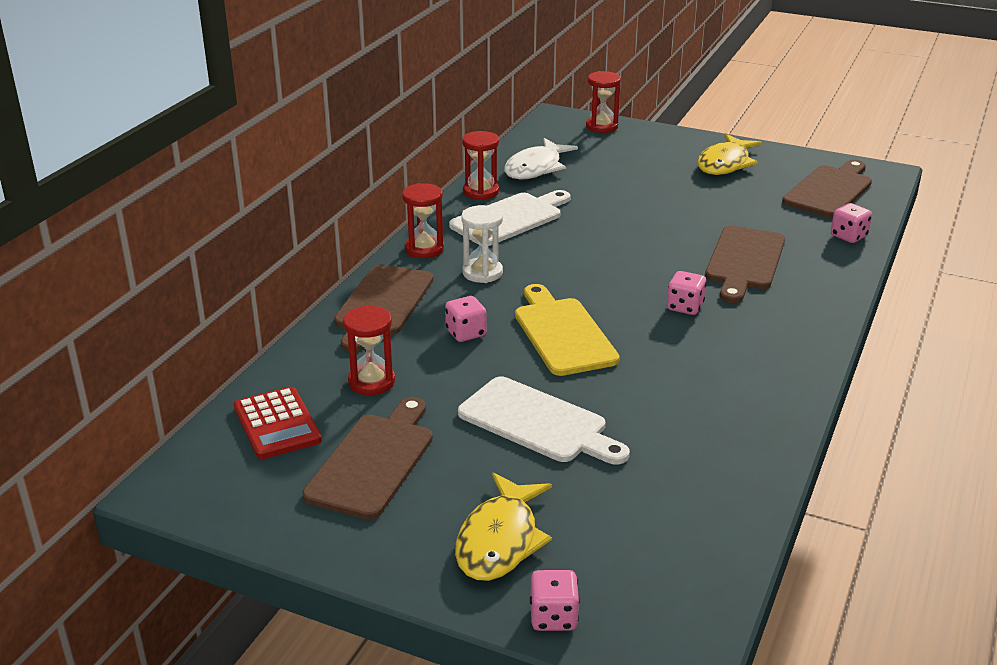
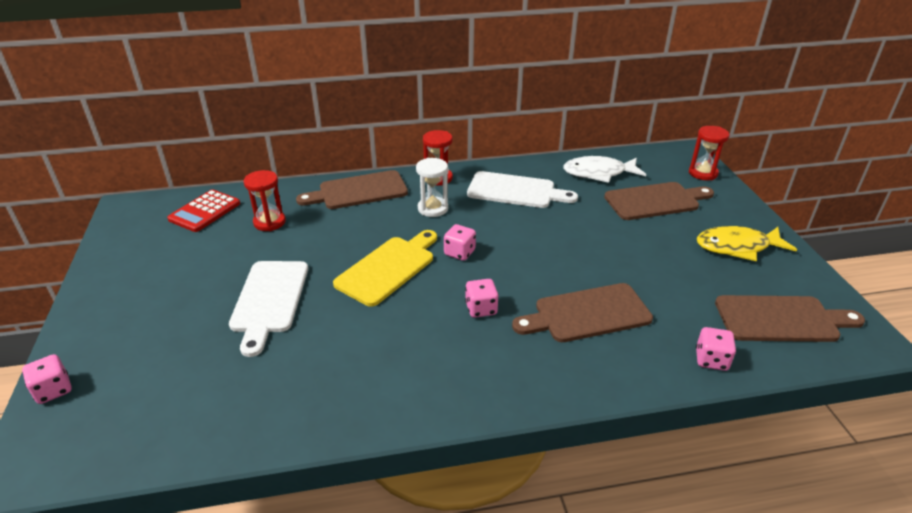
camera: 55 degrees right, 5 degrees up
brown cutting board [303,397,433,520] -> brown cutting board moved to [604,182,714,220]
pink dice [445,296,487,342] -> pink dice moved to [444,224,476,261]
yellow fish [455,472,552,581] -> none
red hourglass [462,131,499,200] -> none

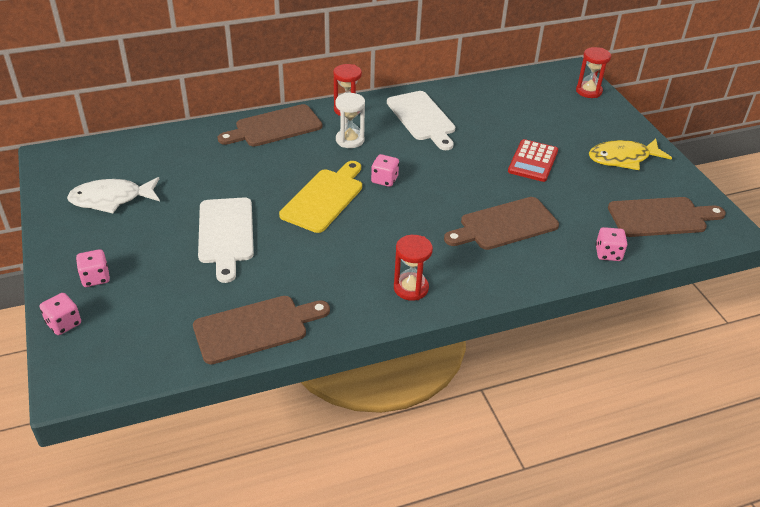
camera: 10 degrees left, 5 degrees up
red calculator [167,189,240,232] -> red calculator moved to [508,139,558,182]
red hourglass [243,170,286,231] -> red hourglass moved to [394,235,433,301]
pink dice [465,279,499,318] -> pink dice moved to [76,249,110,287]
white cutting board [467,171,578,208] -> white cutting board turned 60 degrees clockwise [387,91,455,150]
white fish [563,156,646,183] -> white fish moved to [67,177,160,213]
brown cutting board [604,182,714,220] -> brown cutting board moved to [193,296,330,364]

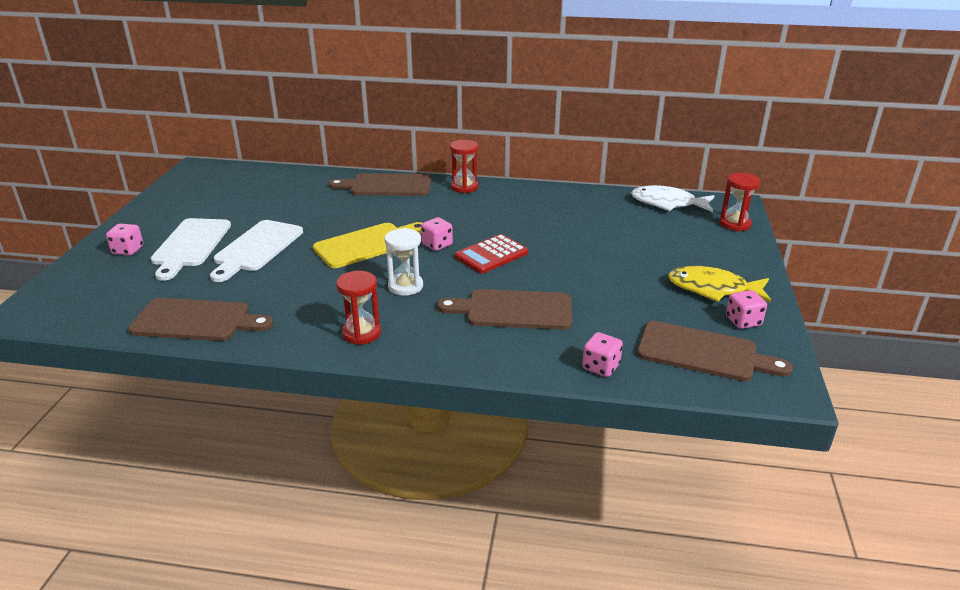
camera: 30 degrees right, 10 degrees down
pink dice [40,293,81,335] -> pink dice moved to [726,290,767,329]
white fish [67,177,160,213] -> white fish moved to [631,185,714,212]
white hourglass [336,93,365,148] -> white hourglass moved to [385,228,423,296]
white cutting board [387,91,455,150] -> white cutting board moved to [151,218,231,281]
red calculator [508,139,558,182] -> red calculator moved to [455,234,528,274]

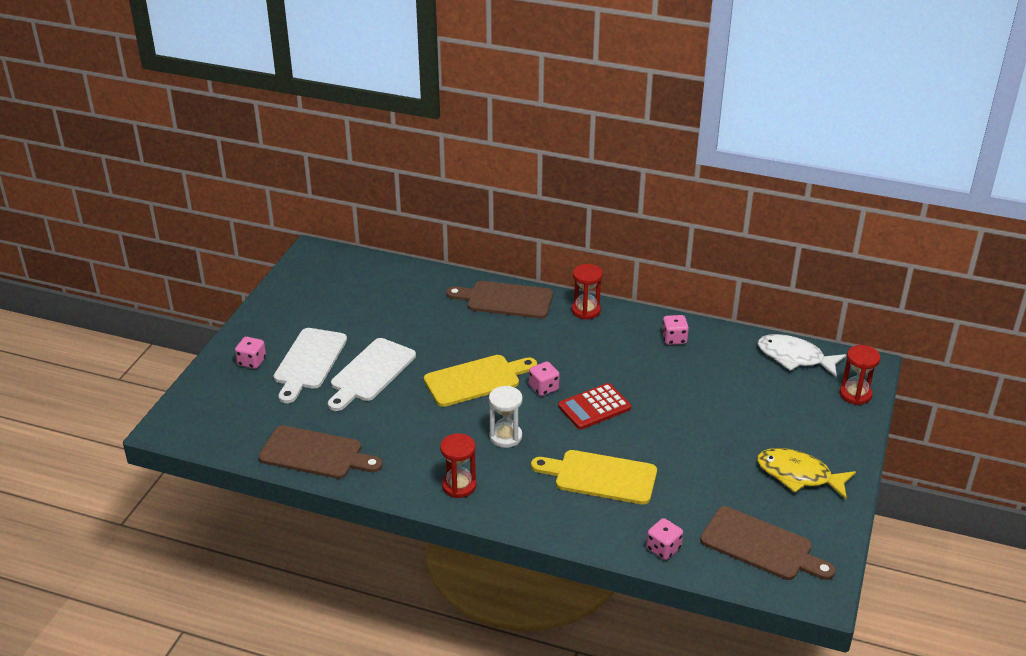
camera: 10 degrees right, 5 degrees up
brown cutting board [437,289,572,330] -> yellow cutting board [531,450,657,505]
pink dice [726,290,767,329] -> pink dice moved to [662,315,689,345]

